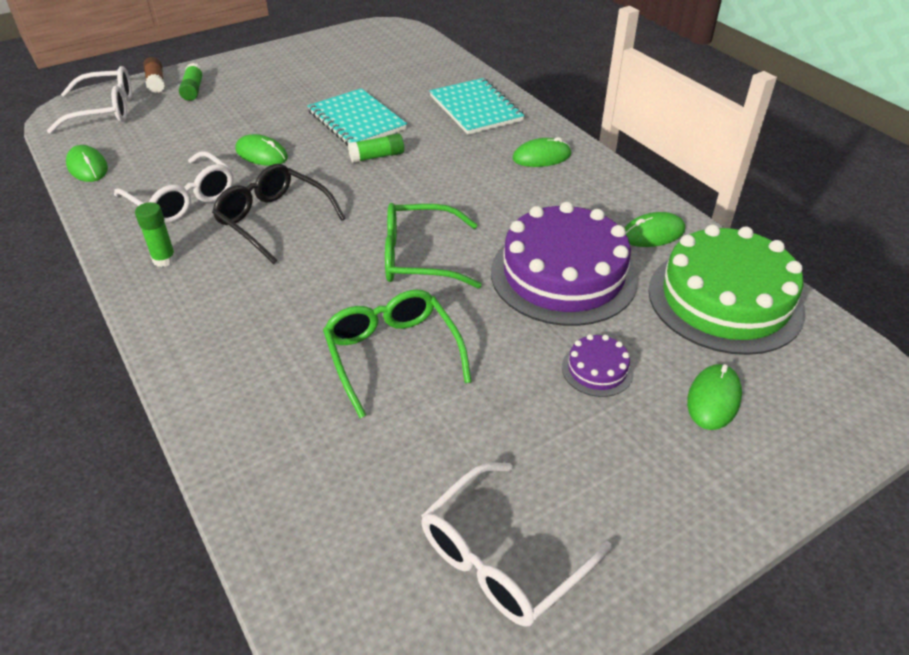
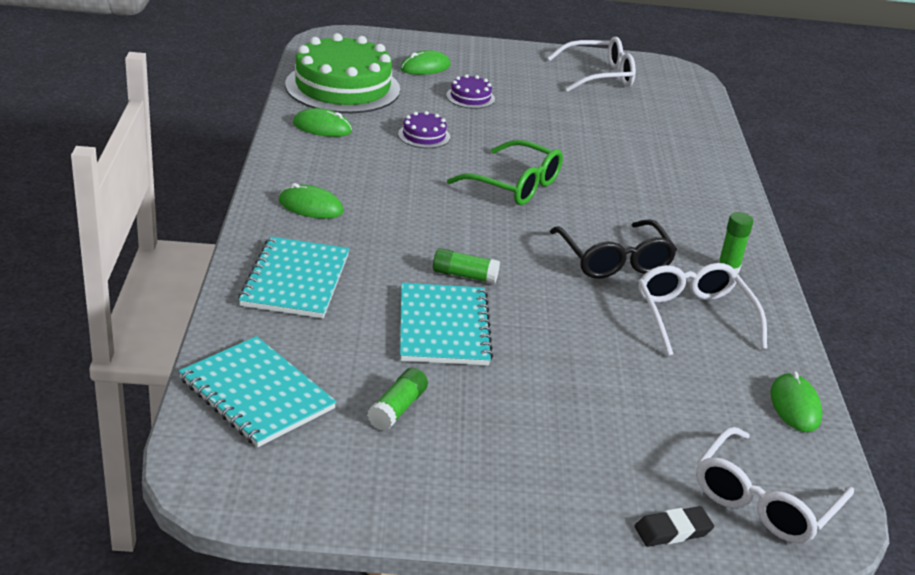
camera: 150 degrees left, 10 degrees down
white glasses [47,66,132,134] -> white glasses turned 75 degrees counterclockwise [696,427,854,544]
brown glue stick [143,57,165,93] -> black eraser [635,506,714,547]
green glue stick [179,63,204,101] -> green glue stick moved to [367,368,428,431]
green mouse [235,134,288,166] -> none
green glasses [323,289,472,418] -> none
purple cake [491,202,638,326] -> purple cake [398,111,450,148], size x0.43
none -> turquoise notebook [179,336,337,447]

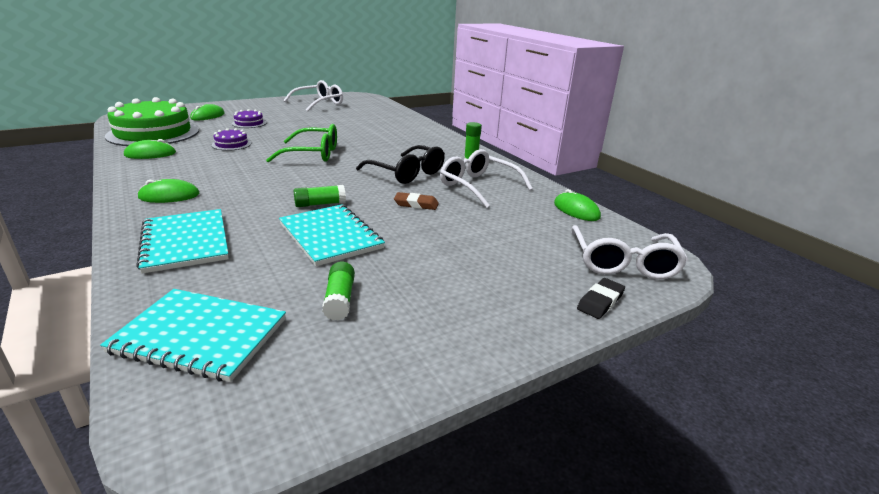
camera: 30 degrees left, 5 degrees down
none -> brown eraser [394,192,439,210]

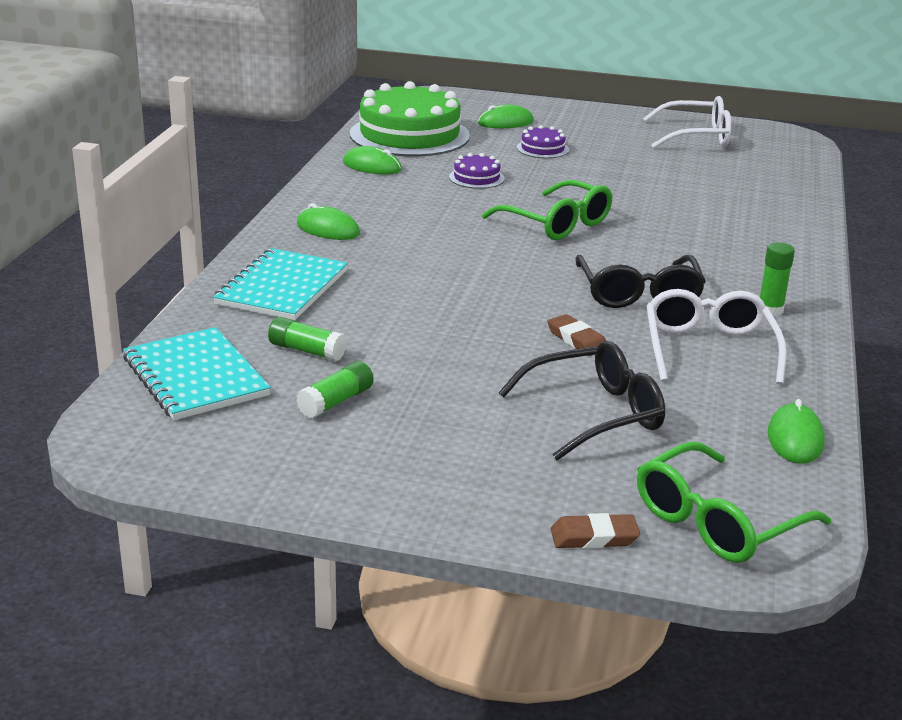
camera: 45 degrees right, 0 degrees up
turquoise notebook [279,204,385,266] -> none
green glue stick [294,185,346,207] -> green glue stick moved to [268,317,347,361]
white glasses [571,225,688,279] -> green glasses [637,442,831,563]
black eraser [577,278,625,319] -> brown eraser [551,513,640,549]
none -> black glasses [498,341,665,461]

